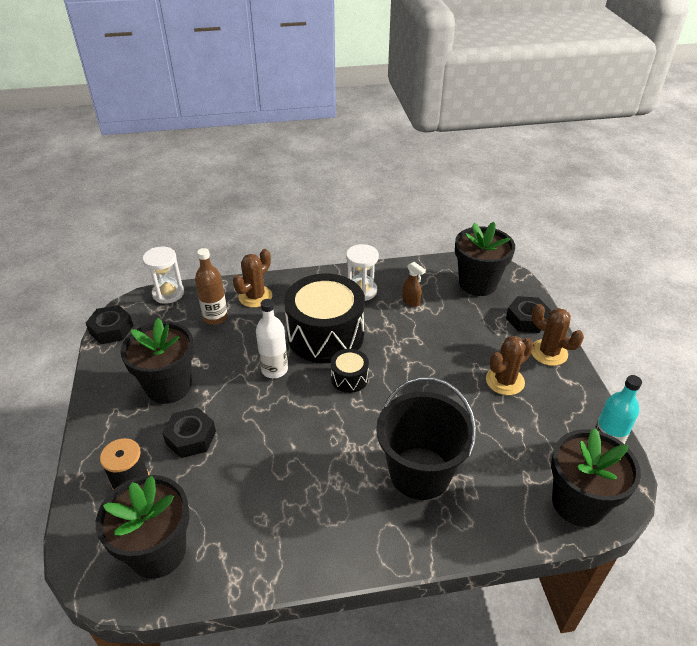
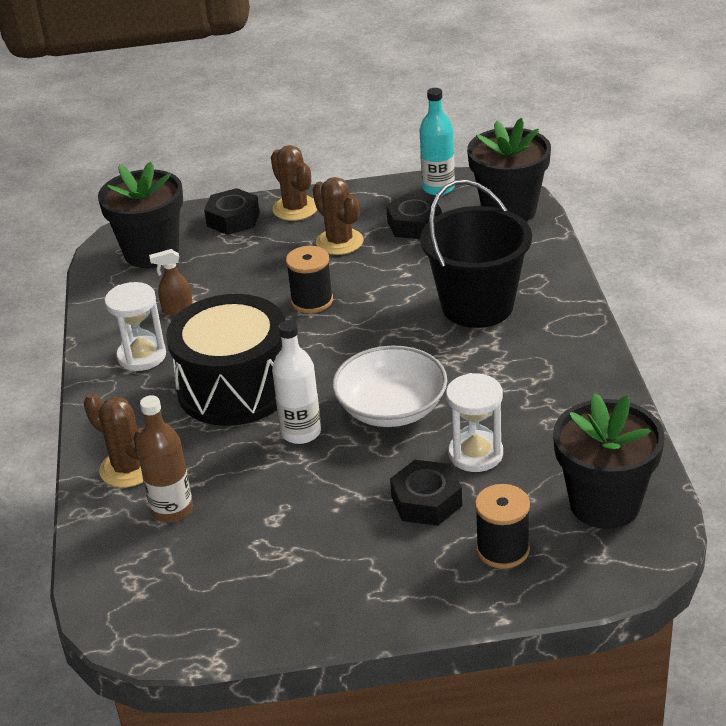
camera: 85 degrees left, 5 degrees down
black nut [86,305,133,344] -> black nut moved to [386,194,442,239]
black flower pot [121,318,194,404] -> none
white hourglass [142,247,184,304] -> white hourglass moved to [446,373,503,472]
black drum [331,349,369,393] -> none
brown spray bottle [402,262,426,307] -> brown spray bottle turned 150 degrees counterclockwise [149,249,193,316]
brown cactus [531,304,584,366] -> brown cactus turned 75 degrees counterclockwise [271,145,317,221]
none -> black spool [286,246,333,313]
none -> white bowl [332,345,447,427]

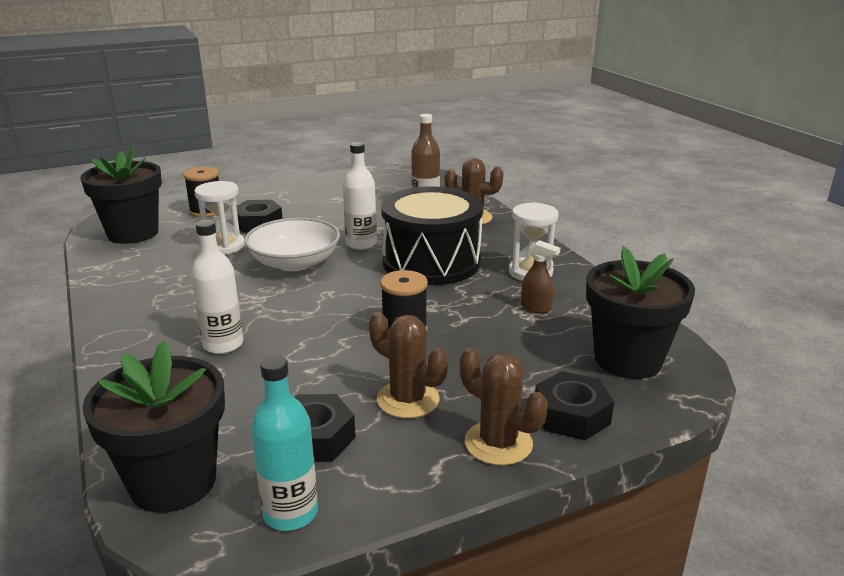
camera: 160 degrees right, 10 degrees down
brown spray bottle [149,249,193,316] -> brown spray bottle turned 60 degrees clockwise [521,240,561,313]
black bucket [420,180,532,328] -> white bottle [191,220,243,354]

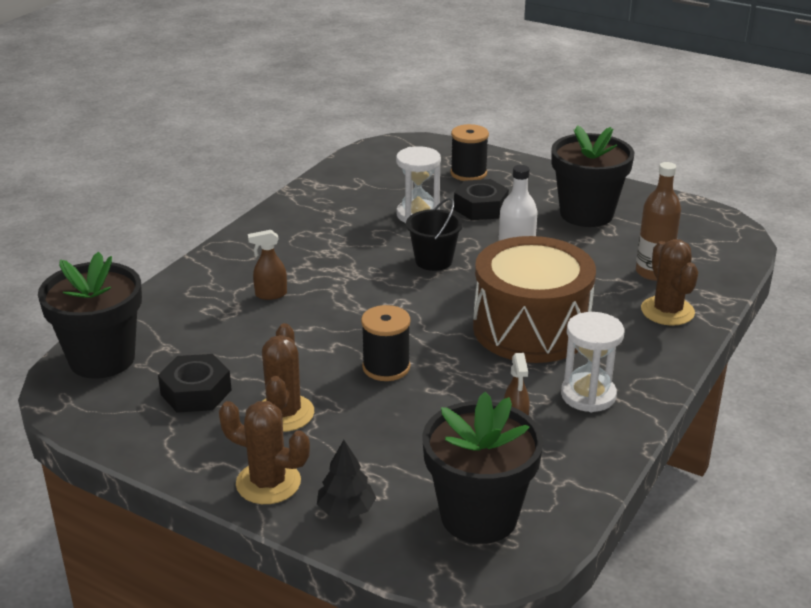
camera: 55 degrees right, 5 degrees up
black flower pot [80,147,162,244] -> black flower pot moved to [551,125,634,227]
white bottle [191,220,243,354] -> brown spray bottle [248,230,287,300]
white bowl [244,218,340,271] -> black bucket [406,198,463,271]
turquoise bottle [251,355,318,531] -> none
black drum [381,186,483,285] -> brown drum [473,236,596,363]
brown cactus [460,348,548,466] -> brown cactus turned 75 degrees counterclockwise [219,401,310,504]
black nut [535,371,614,440] -> black tree [317,440,376,519]

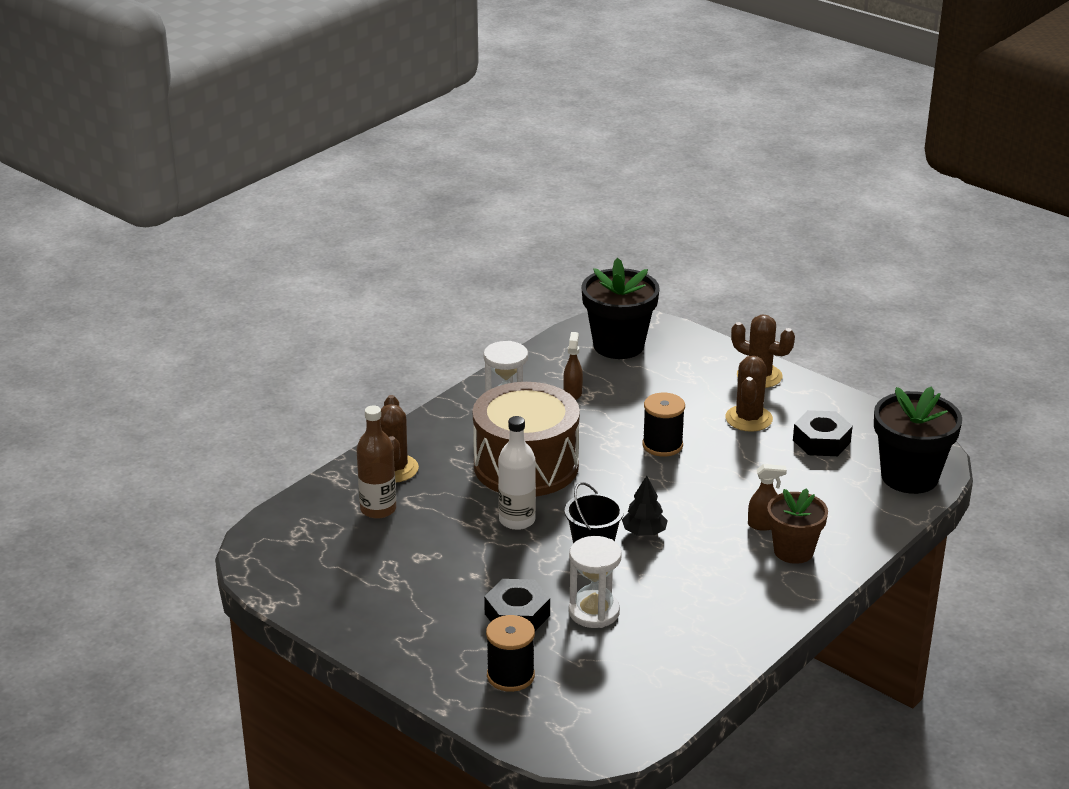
camera: 170 degrees left, 0 degrees up
black tree [317,440,376,519] -> black tree moved to [622,476,668,536]
black flower pot [551,125,634,227] -> none
none -> brown flower pot [767,488,828,564]

